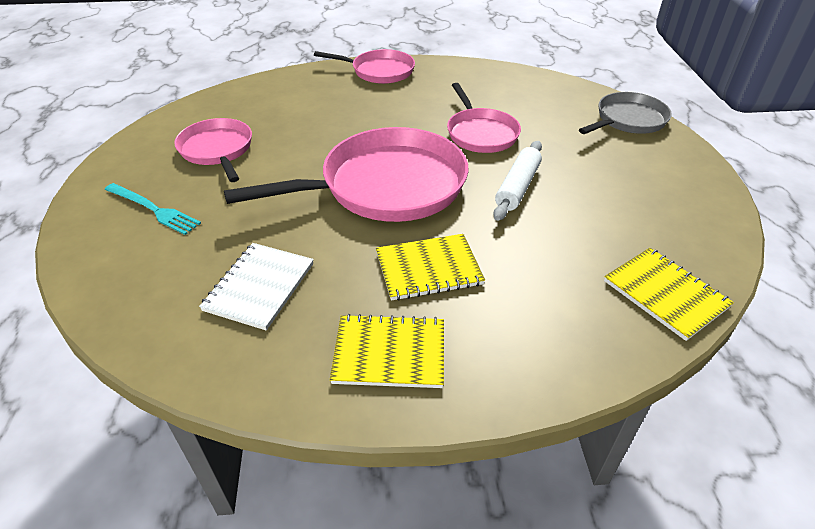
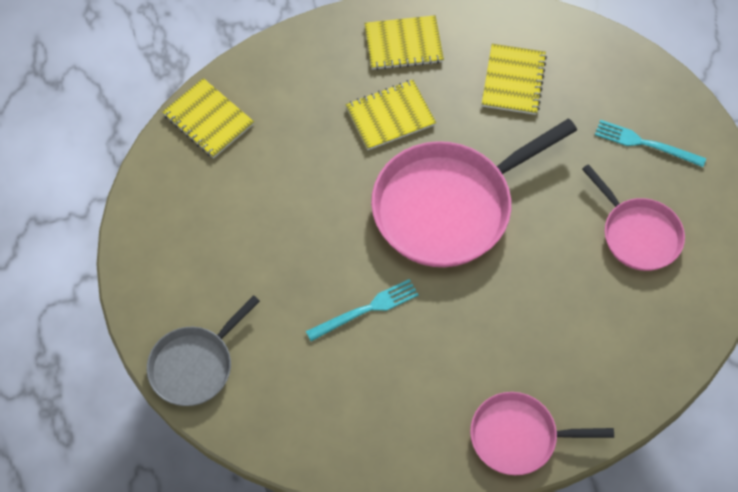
camera: 170 degrees right, 20 degrees up
white notebook [199,243,314,330] -> yellow notebook [482,44,547,115]
pink pan [447,83,521,153] -> turquoise fork [306,279,419,341]
white rolling pin [493,141,542,221] -> none

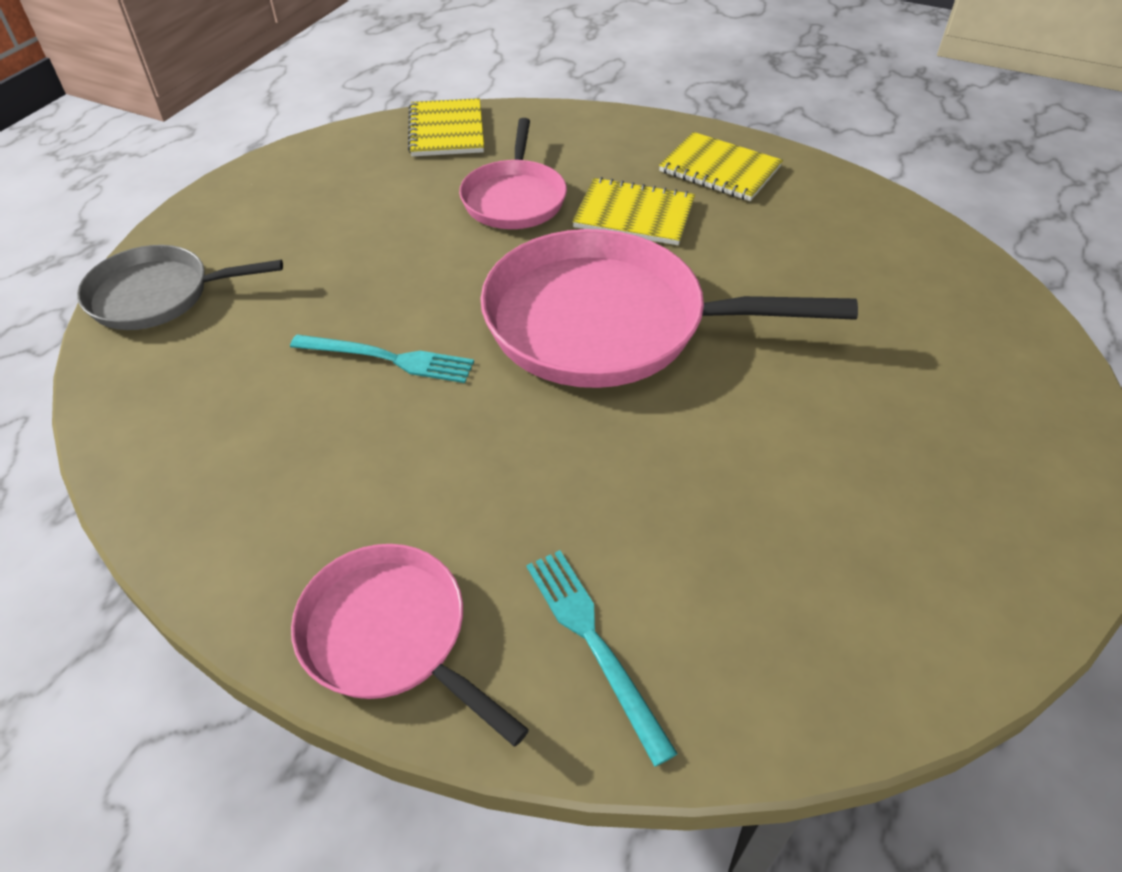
camera: 40 degrees right, 15 degrees down
yellow notebook [482,44,547,115] -> none
pink pan [582,164,685,271] -> pink pan moved to [459,118,567,229]
turquoise fork [595,120,706,167] -> turquoise fork moved to [526,550,678,767]

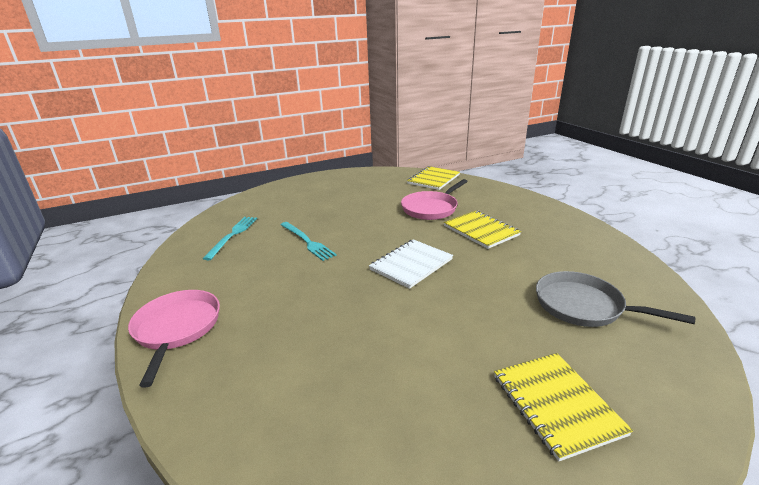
camera: 40 degrees right, 20 degrees down
grey pan [77,245,283,330] -> grey pan moved to [536,271,695,327]
pink pan [480,229,858,388] -> white notebook [369,239,453,289]
turquoise fork [526,550,678,767] -> turquoise fork moved to [202,217,257,260]
yellow notebook [659,132,783,201] -> yellow notebook moved to [494,353,633,462]

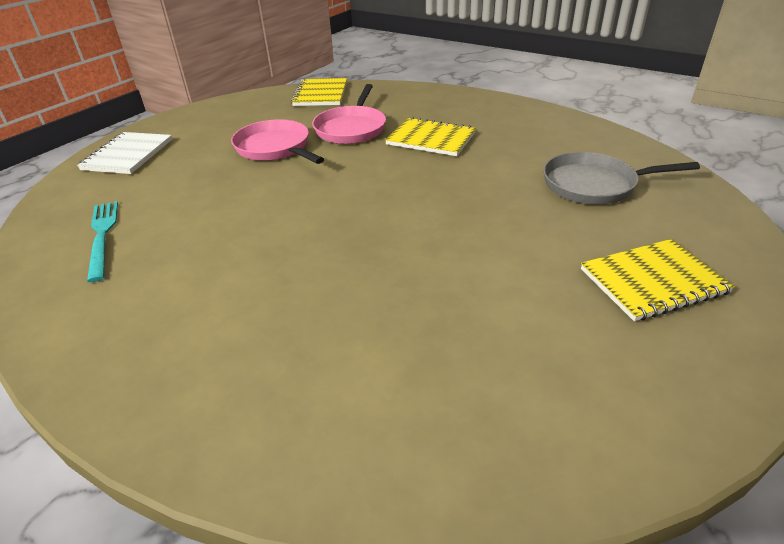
camera: 30 degrees left, 10 degrees up
pink pan [128,290,220,388] -> pink pan moved to [231,119,324,164]
turquoise fork [280,222,337,261] -> none
white notebook [369,239,453,289] -> white notebook moved to [77,132,172,174]
yellow notebook [494,353,633,462] -> yellow notebook turned 60 degrees counterclockwise [581,239,735,321]

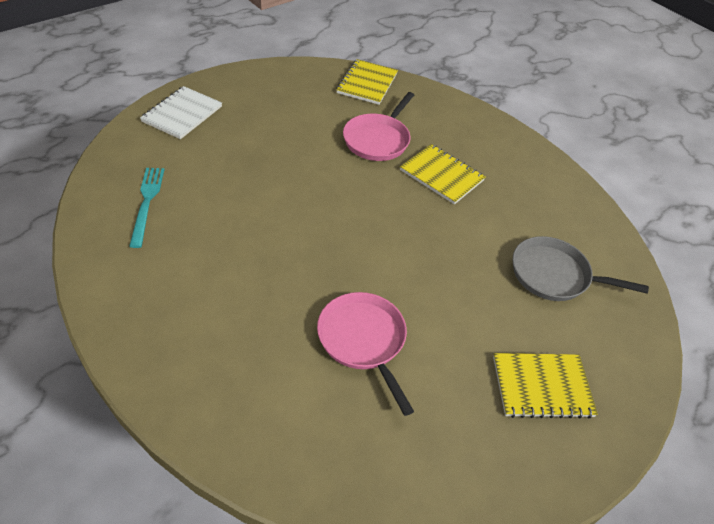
camera: 10 degrees right, 10 degrees up
pink pan [231,119,324,164] -> pink pan moved to [317,292,414,416]

